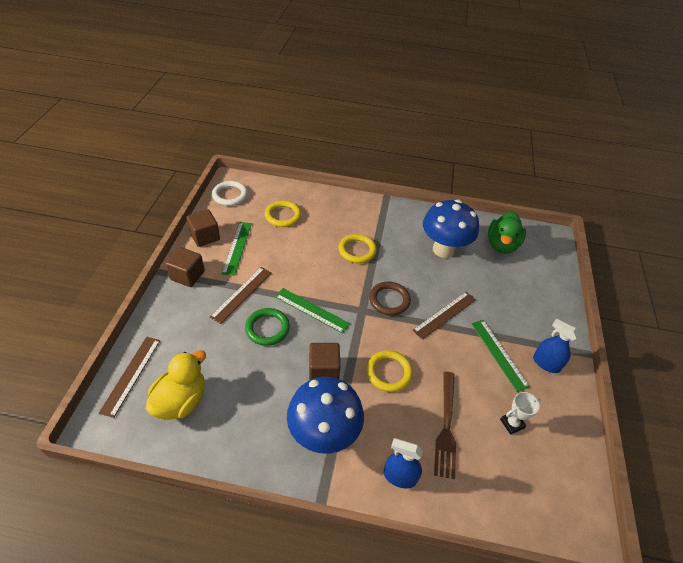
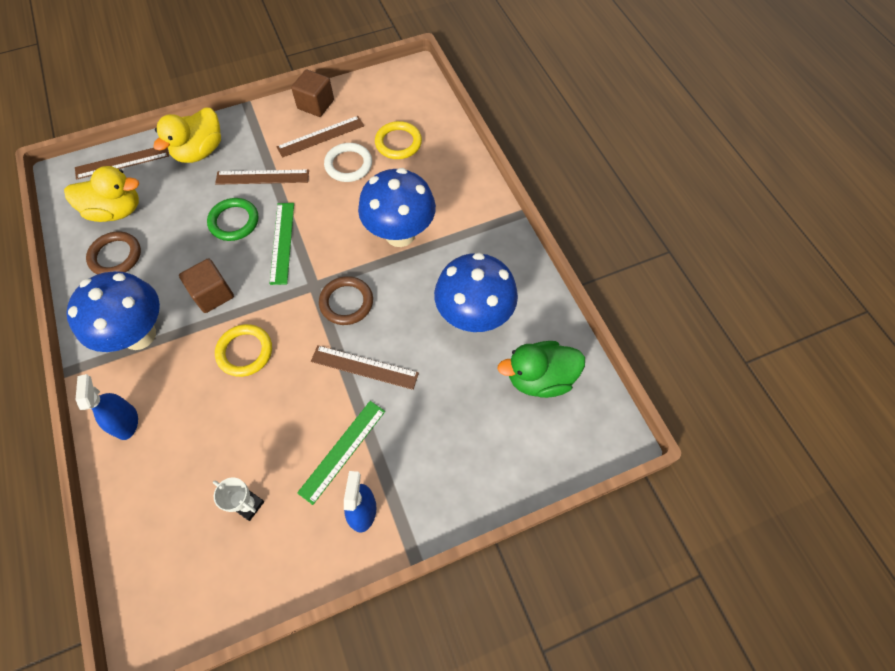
camera: 60 degrees right, 15 degrees up
brown cube [165,247,205,287] -> none
white ring [212,181,248,206] -> white ring moved to [324,143,372,182]
green ruler [222,222,252,276] -> brown ruler [277,116,364,158]
yellow ring [338,234,377,263] -> blue mushroom [358,168,436,247]
brown fork [434,372,456,479] -> none
none -> brown ring [86,231,141,274]
none -> yellow duck [153,108,221,163]

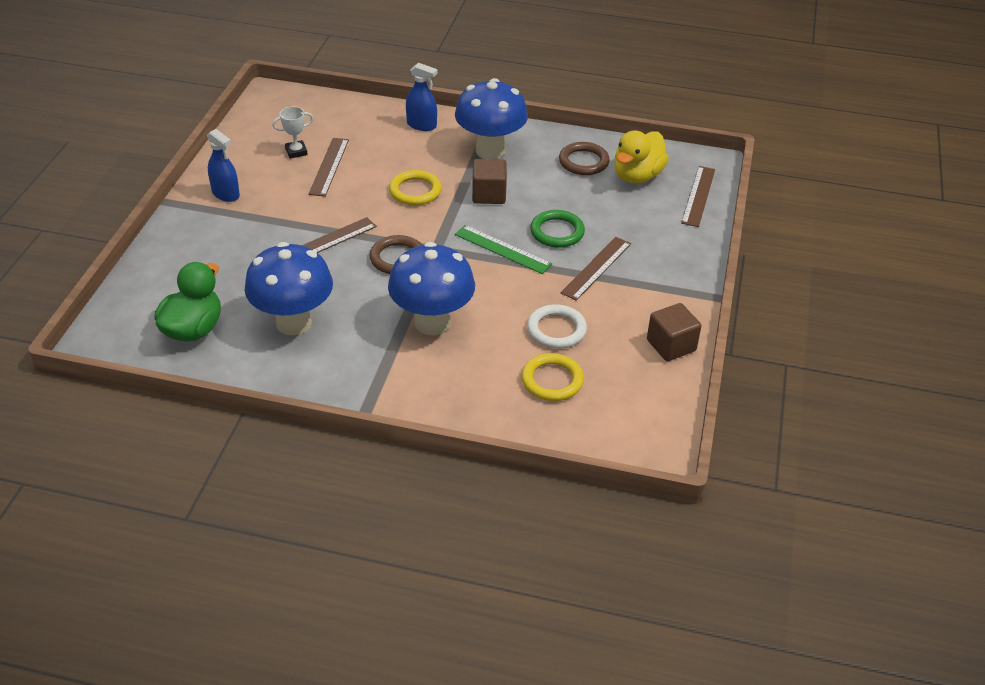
camera: 125 degrees right, 20 degrees down
yellow duck [153,108,221,163] -> none
brown ruler [277,116,364,158] -> brown ruler moved to [309,138,349,197]
green ruler [297,401,385,505] -> none

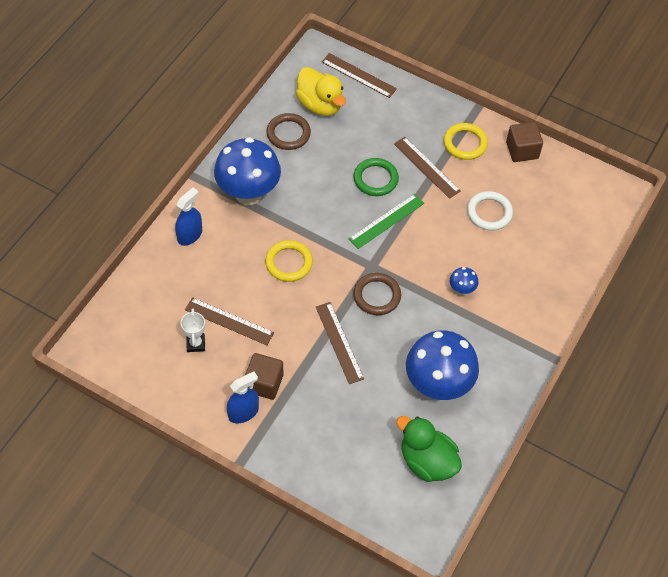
camera: 75 degrees left, 15 degrees up
blue mushroom [388,242,475,335] -> blue mushroom [450,267,478,295], size x0.42
brown cube [472,159,507,204] -> brown cube moved to [245,353,283,400]
yellow ring [521,353,584,401] -> yellow ring moved to [444,123,488,160]

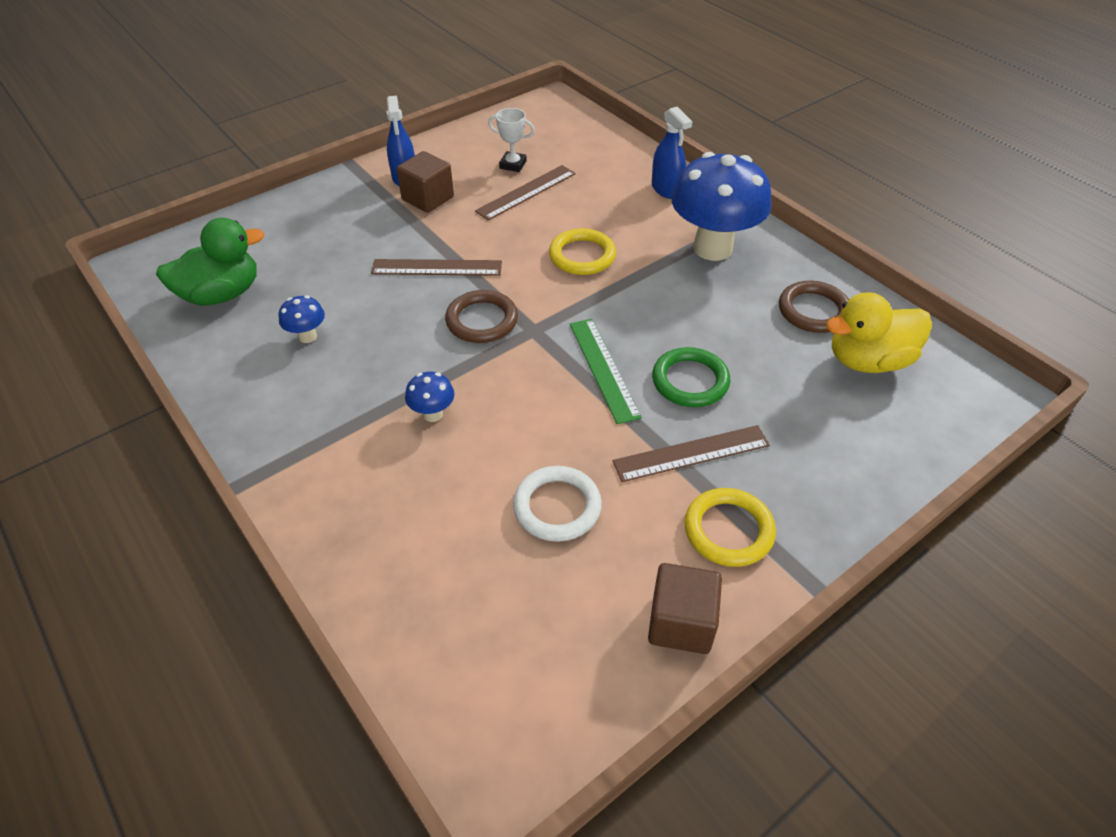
camera: 115 degrees right, 10 degrees down
brown ruler [322,53,397,98] -> none
blue mushroom [406,330,479,400] -> blue mushroom [278,295,325,343], size x0.42

